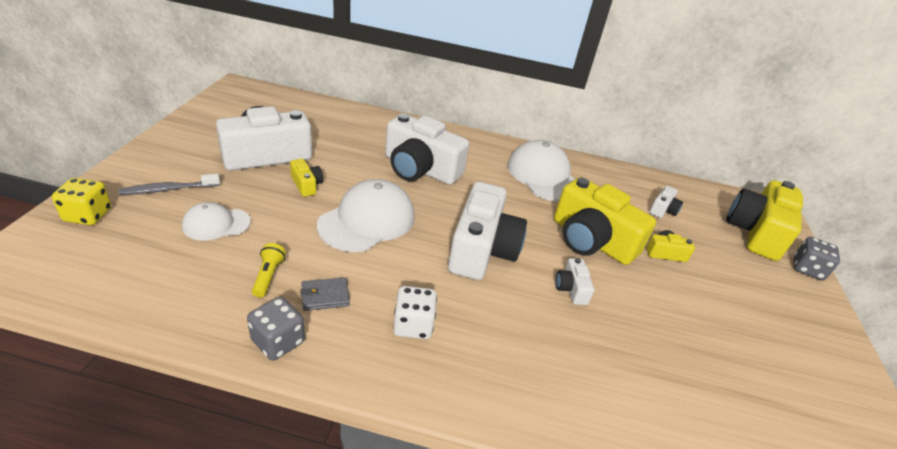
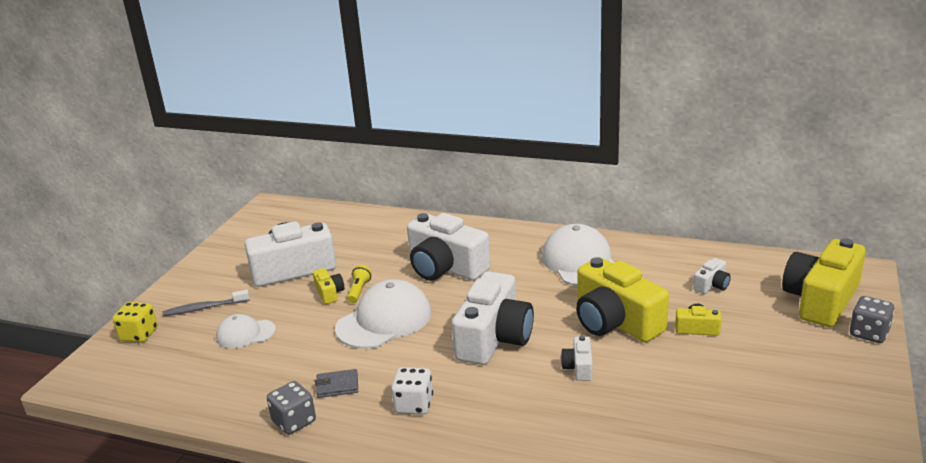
camera: 15 degrees right, 10 degrees down
yellow flashlight [252,243,286,298] -> yellow flashlight moved to [347,265,372,303]

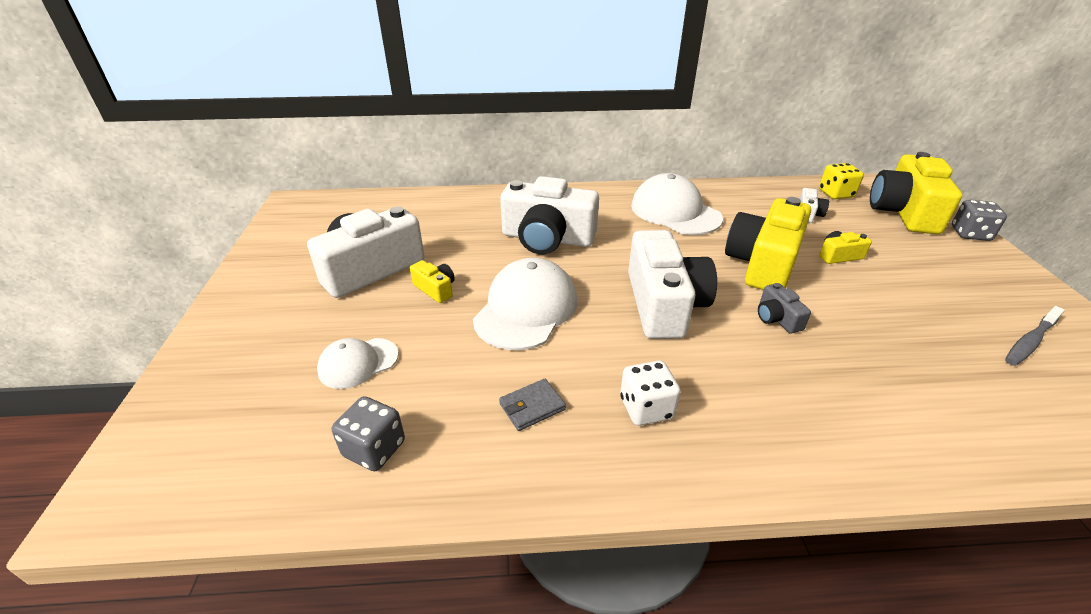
camera: 25 degrees left, 10 degrees up
yellow dice [113,302,157,342] -> yellow dice moved to [819,163,864,199]
grey toothbrush [162,290,249,316] -> grey toothbrush moved to [1005,306,1065,366]
grey dice [267,381,316,435] -> grey dice moved to [332,396,405,471]
yellow flashlight [347,265,372,303] -> none
white camera [561,335,593,381] -> grey camera [758,283,811,333]
yellow camera [576,257,669,342] -> yellow camera turned 90 degrees clockwise [725,197,811,290]

